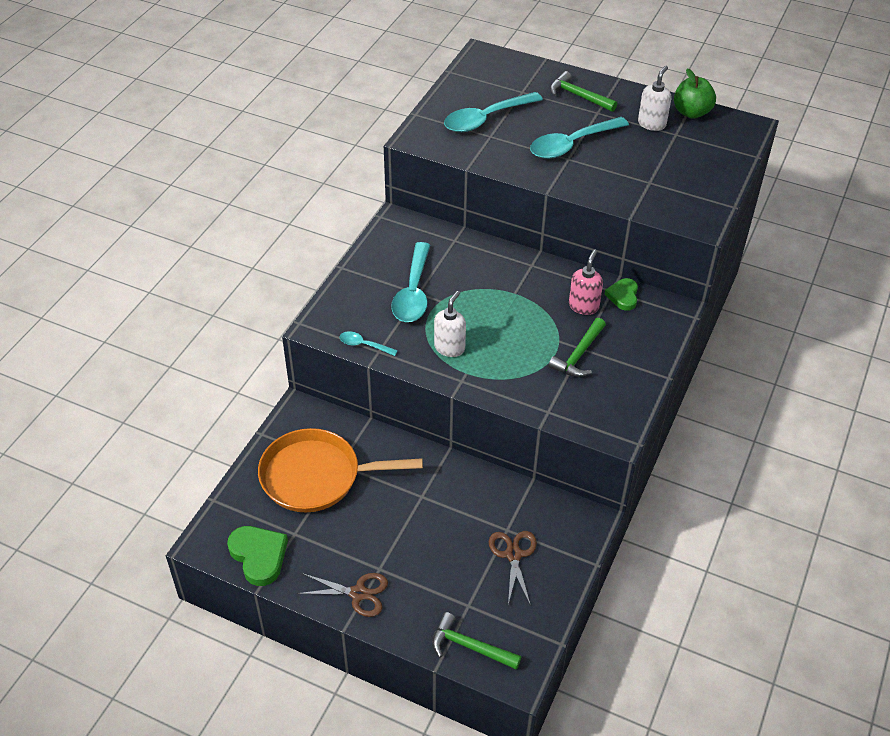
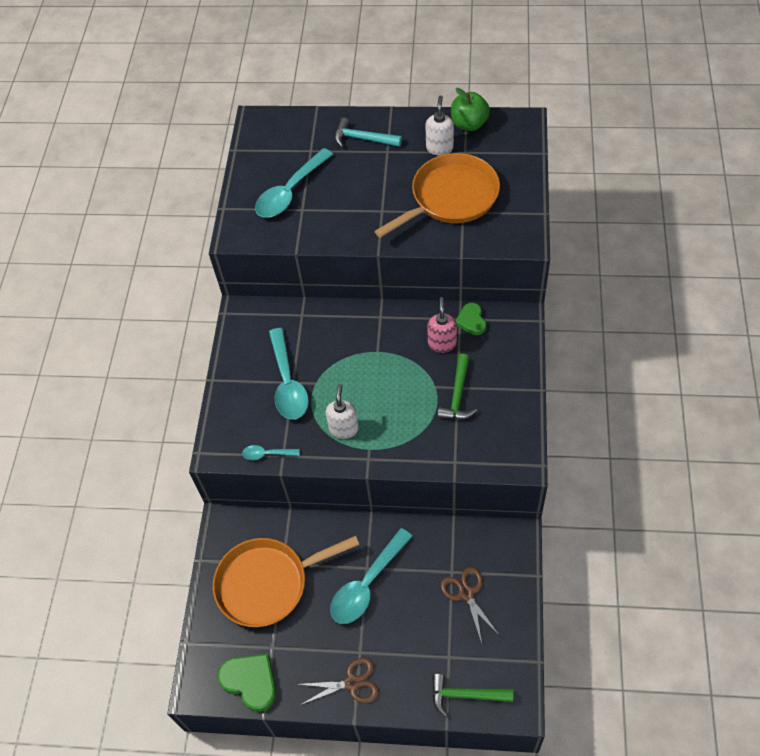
camera: 15 degrees left, 10 degrees up
turquoise spoon [530,117,629,159] -> turquoise spoon moved to [330,528,413,624]
green hammer [550,71,617,112] -> turquoise hammer [335,118,402,147]
none -> orange pan [374,153,500,238]

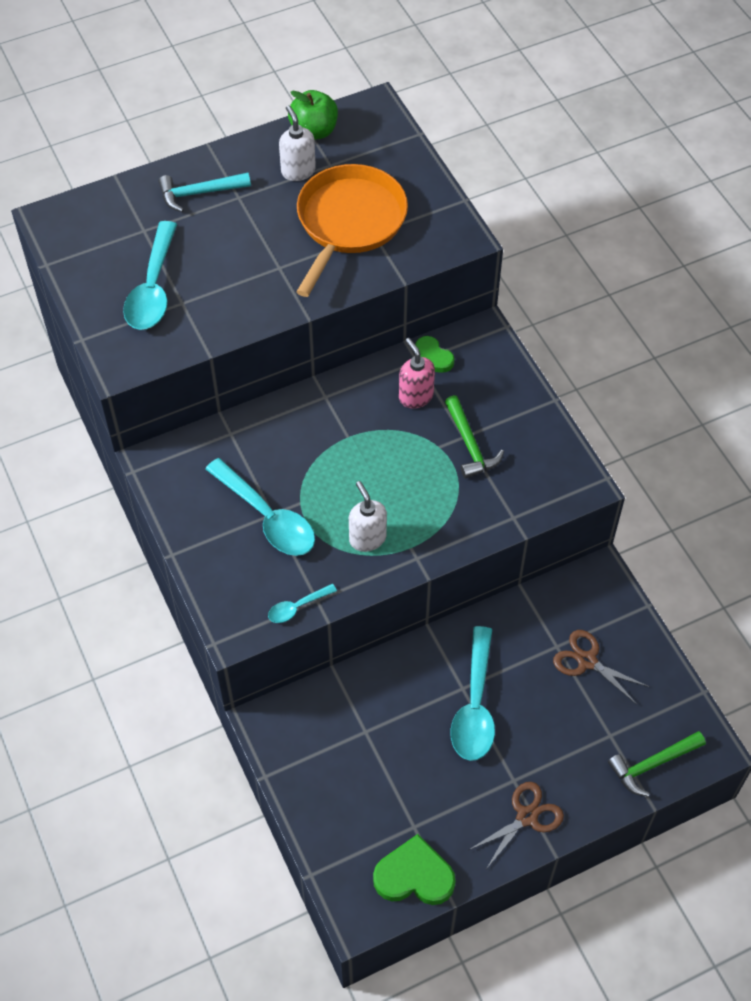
camera: 35 degrees left, 0 degrees up
orange pan [213,536,359,627] -> none

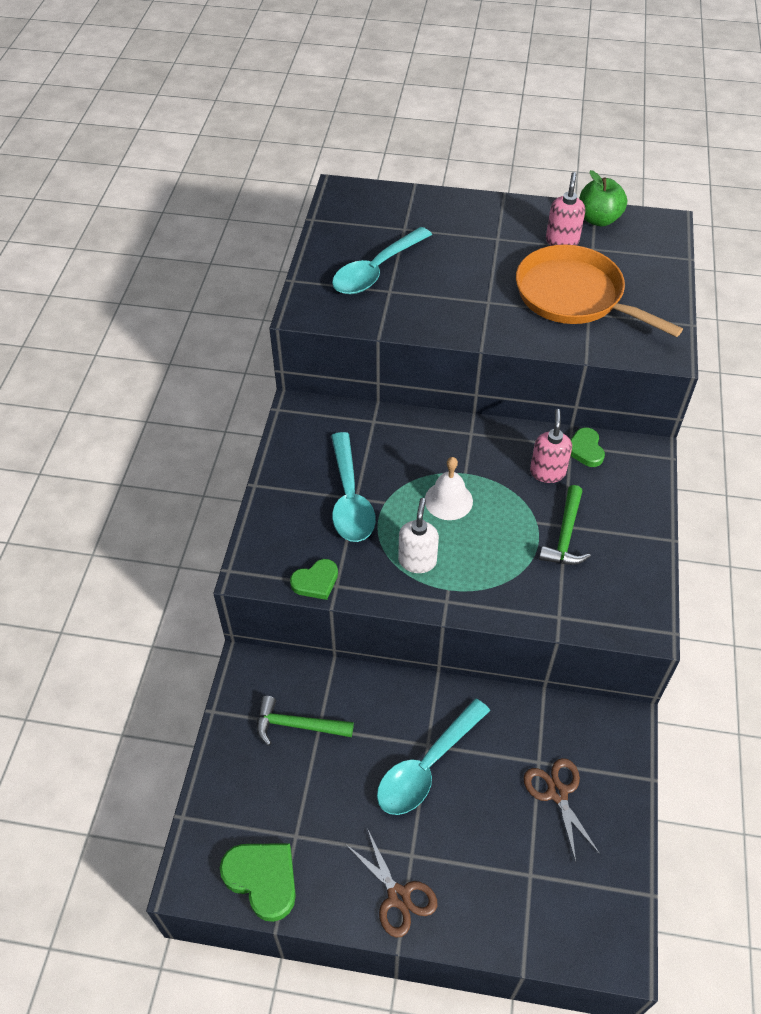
camera: 35 degrees right, 5 degrees down
turquoise hammer [159,173,251,212] -> none
turquoise spoon [268,584,337,623] -> green heart [290,559,338,600]
white soap dispenser [279,105,316,181] -> pink soap dispenser [546,172,585,246]
orange pan [296,164,408,297] -> orange pan turned 105 degrees counterclockwise [516,244,683,337]
brown scissors [469,782,564,868] -> brown scissors turned 60 degrees clockwise [345,828,437,938]
green hammer [608,731,706,797] -> green hammer moved to [257,696,354,746]
none -> white bell [425,457,473,520]

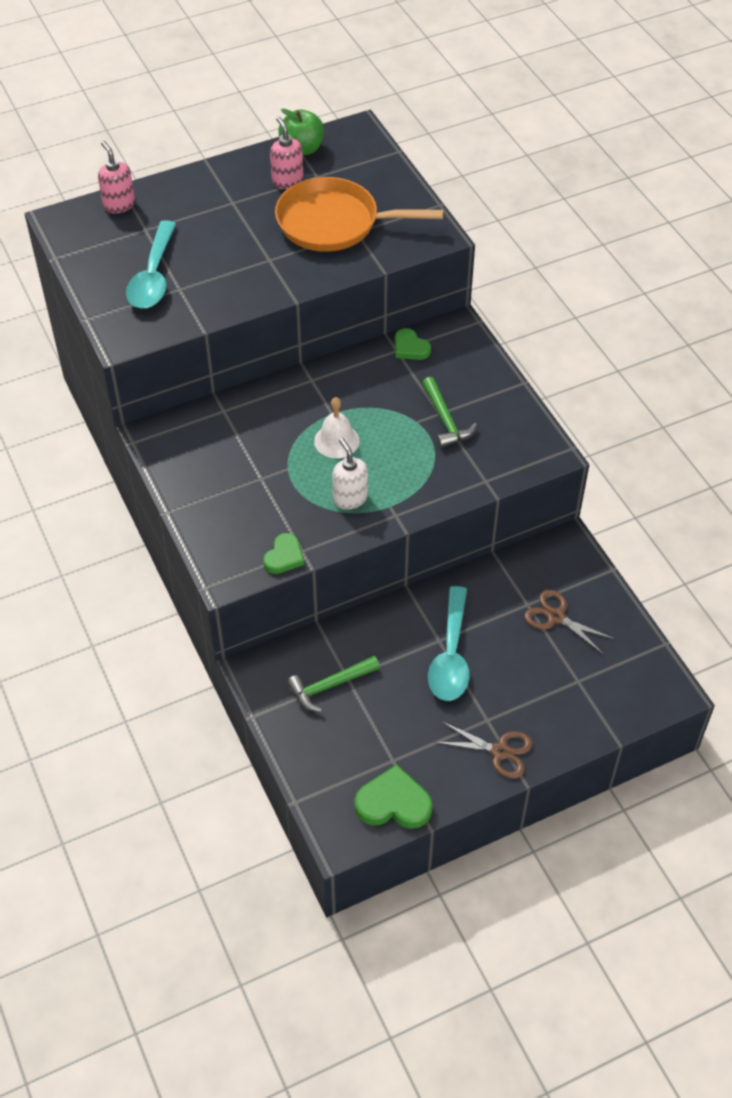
camera: 35 degrees left, 0 degrees up
turquoise spoon [331,432,376,542] -> none
pink soap dispenser [530,409,572,483] -> pink soap dispenser moved to [98,141,135,213]

